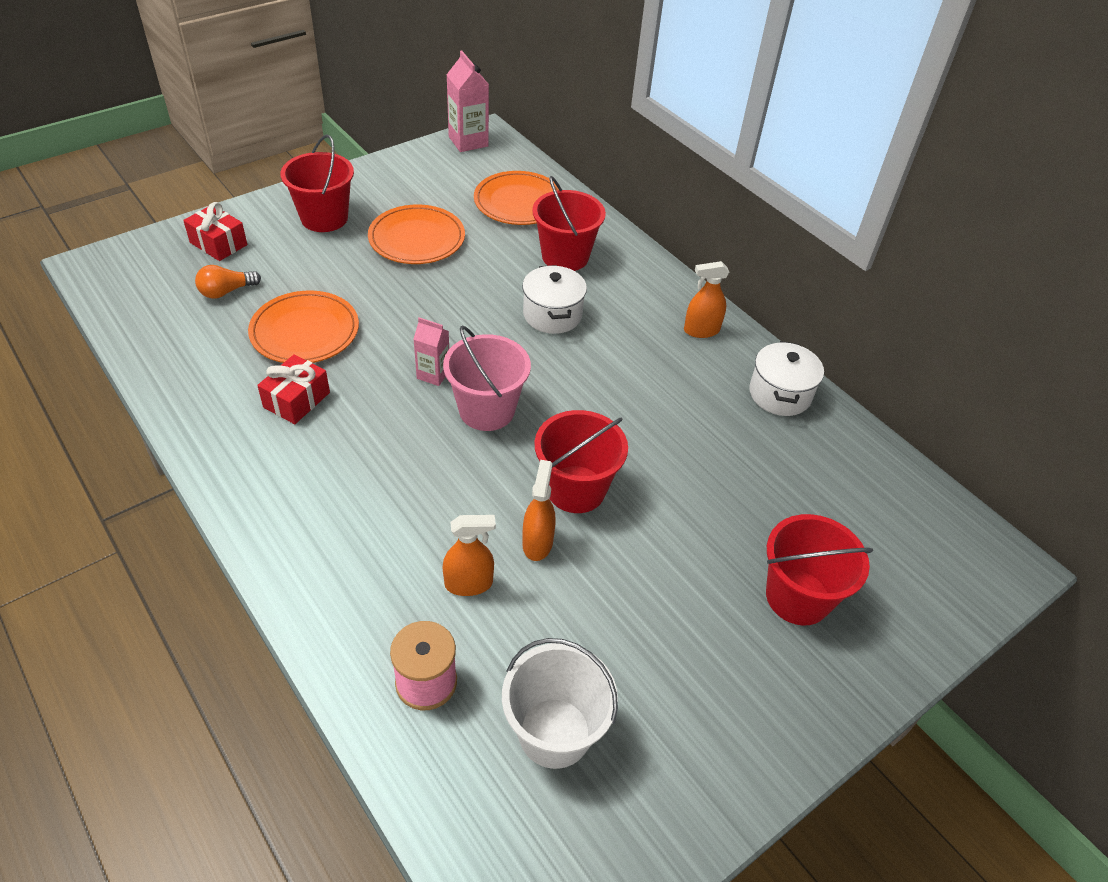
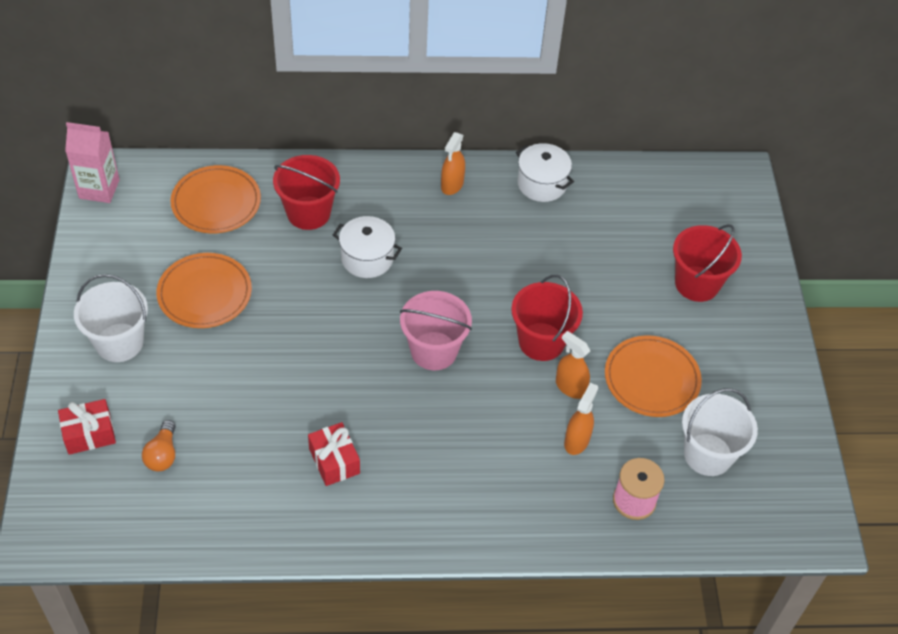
camera: 55 degrees left, 5 degrees up
orange plate [248,290,359,363] -> orange plate moved to [605,335,702,417]
red bucket [280,135,354,232] -> white bucket [74,274,148,362]
pink carton [414,317,449,386] -> none

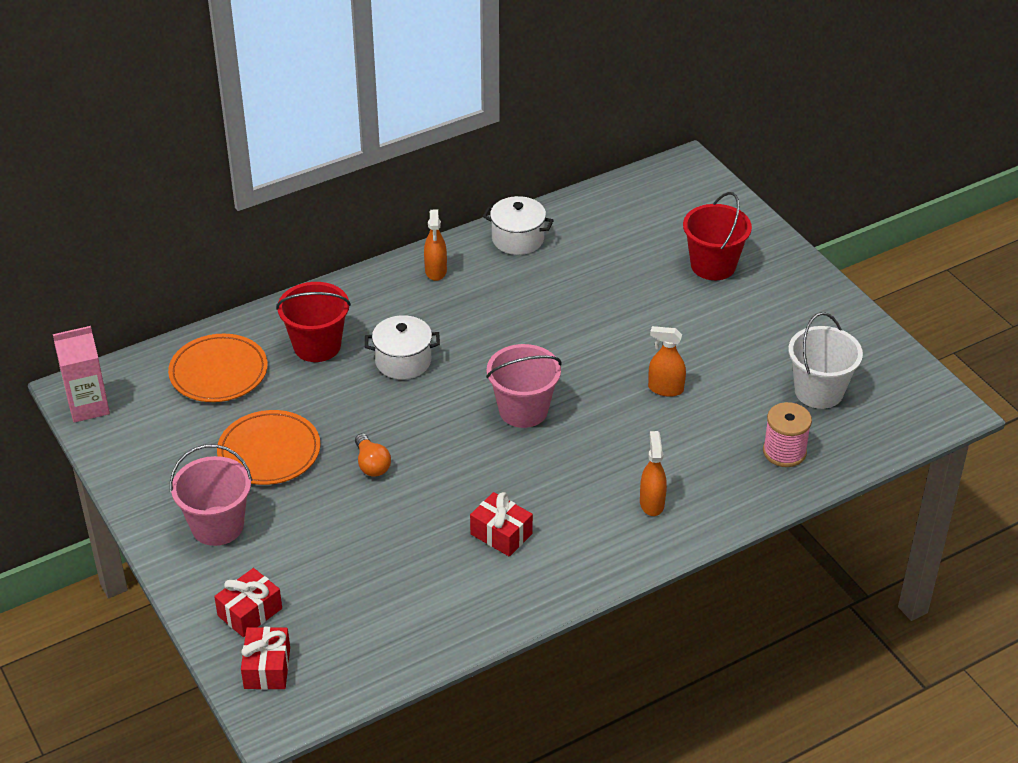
camera: 25 degrees left, 10 degrees down
white bucket [74,274,148,362] -> pink bucket [170,444,252,546]
orange light bulb [142,420,176,472] -> orange light bulb moved to [355,433,391,477]
red bucket [511,275,583,361] -> none
orange spray bottle [564,383,598,455] -> orange spray bottle moved to [640,431,667,516]
orange plate [605,335,702,417] -> none
none -> red gift [241,627,290,690]

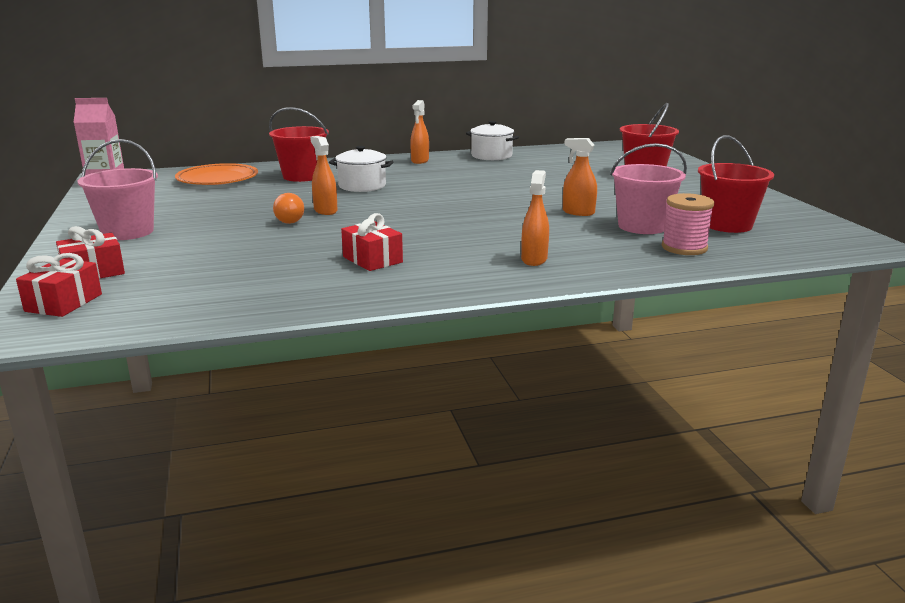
camera: 15 degrees right, 20 degrees down
orange plate [217,410,321,485] -> none
pink bucket [486,344,561,428] -> pink bucket moved to [610,143,687,234]
white bucket [788,312,863,409] -> red bucket [698,135,774,233]
none -> orange spray bottle [310,136,337,215]

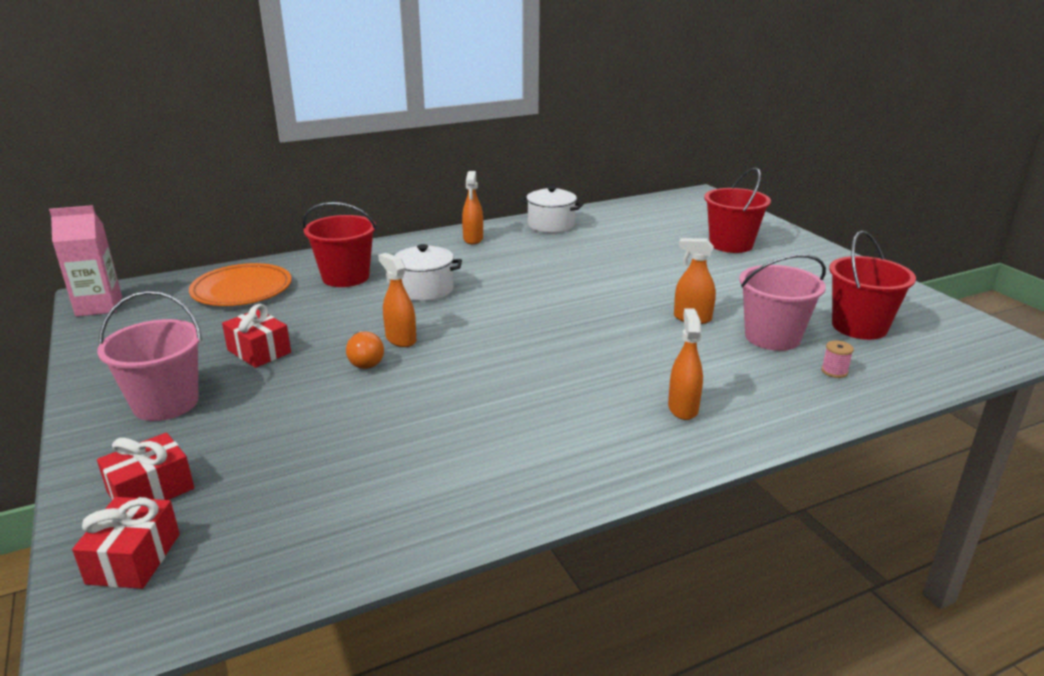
camera: 10 degrees left, 5 degrees up
red gift [341,213,403,271] -> red gift moved to [222,304,291,368]
pink spool [662,193,714,255] -> pink spool [821,340,854,378], size x0.51

